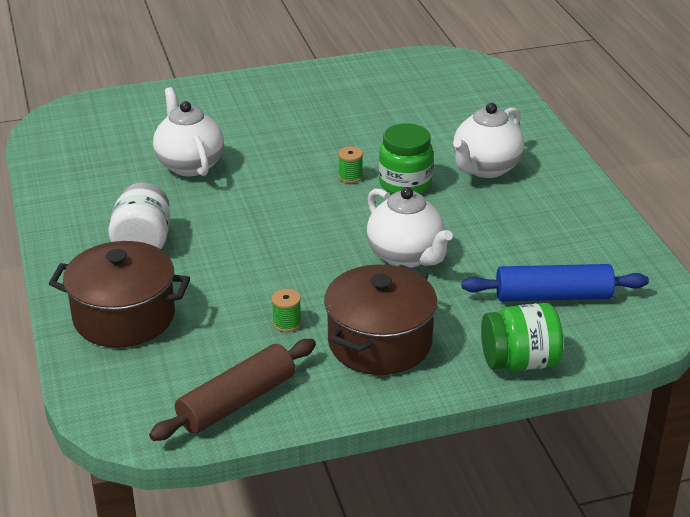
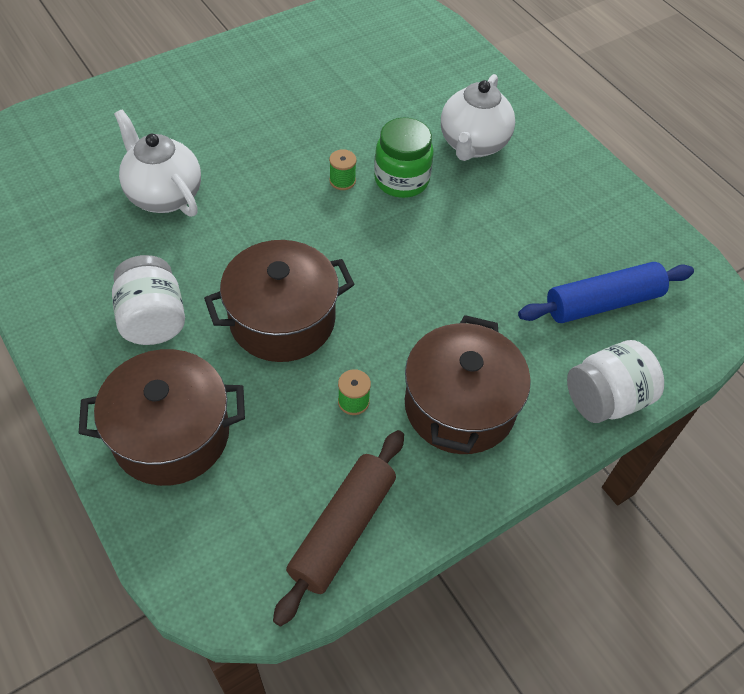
camera: 20 degrees left, 20 degrees up
white teapot [367,187,453,268] -> none
green jar [481,303,563,371] -> white jar [567,340,664,423]
none -> brown pot [204,240,355,362]

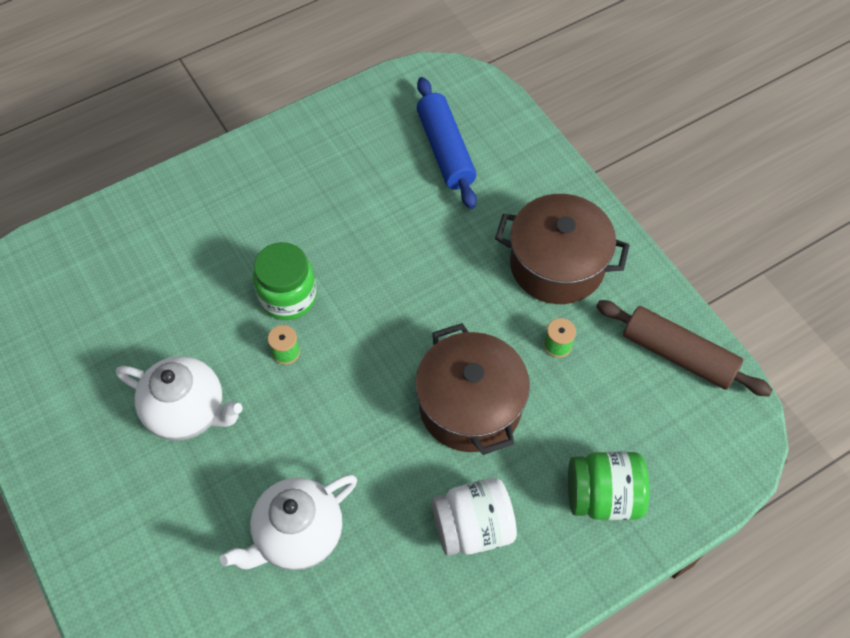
camera: 85 degrees left, 5 degrees up
brown pot [78,349,245,486] -> green jar [568,452,649,520]
white teapot [441,74,515,161] -> white teapot moved to [116,356,243,441]
white jar [567,340,664,423] -> none

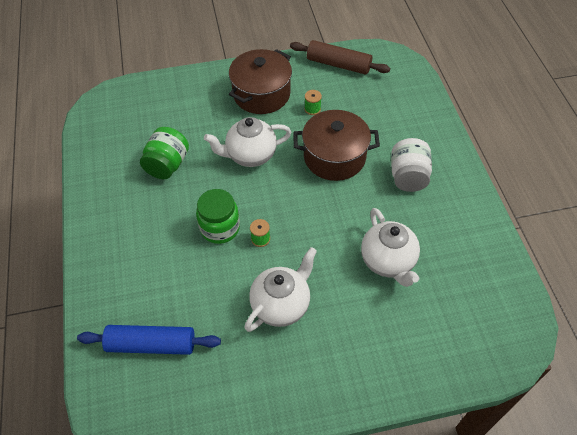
camera: 70 degrees left, 5 degrees down
blue rolling pin [417,77,477,209] -> blue rolling pin moved to [77,325,221,355]
green jar [568,452,649,520] -> green jar moved to [140,127,189,179]
brown rolling pin [596,300,773,396] -> brown rolling pin turned 60 degrees clockwise [290,40,390,75]
none -> white teapot [204,117,291,167]

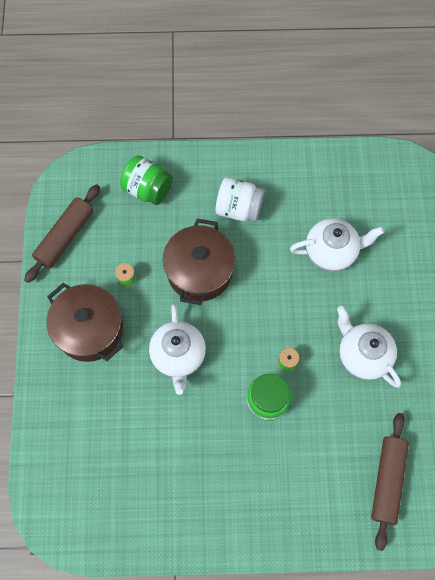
camera: 80 degrees left, 15 degrees up
blue rolling pin [77,325,221,355] -> brown rolling pin [371,413,409,551]
green jar [140,127,189,179] -> green jar moved to [120,156,173,205]

